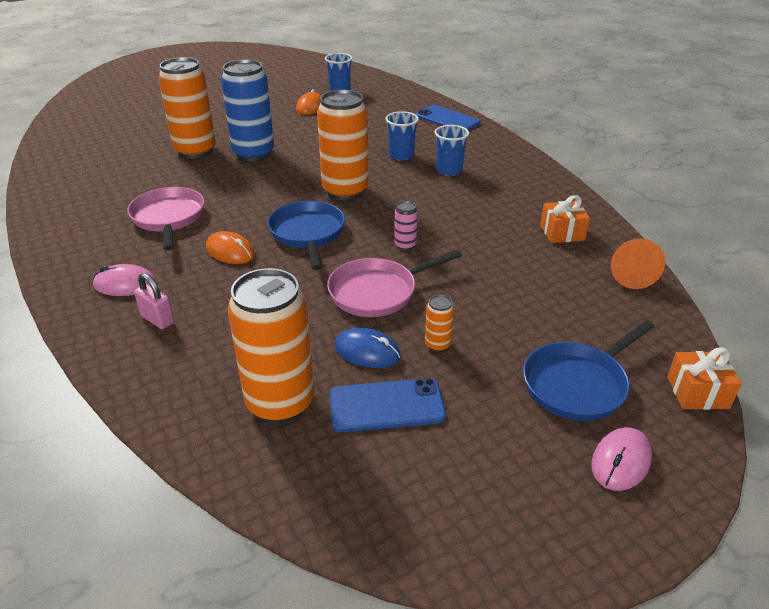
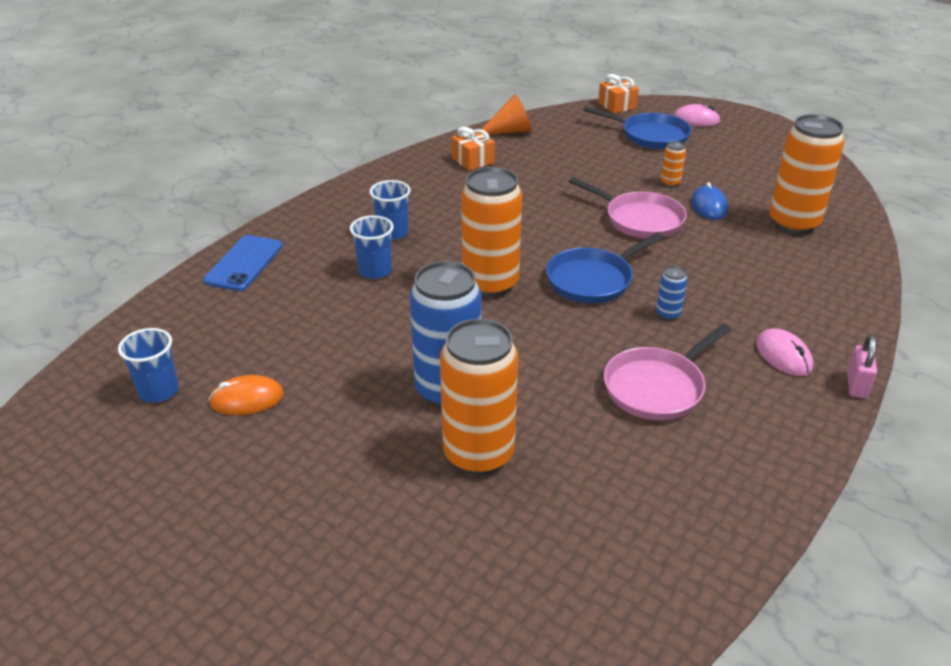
camera: 115 degrees left, 0 degrees up
pink padlock [134,273,174,329] -> pink padlock moved to [847,335,877,398]
orange mouse [206,231,255,264] -> blue can [656,266,687,321]
blue phone [330,378,446,432] -> none
pink can [394,201,418,250] -> none

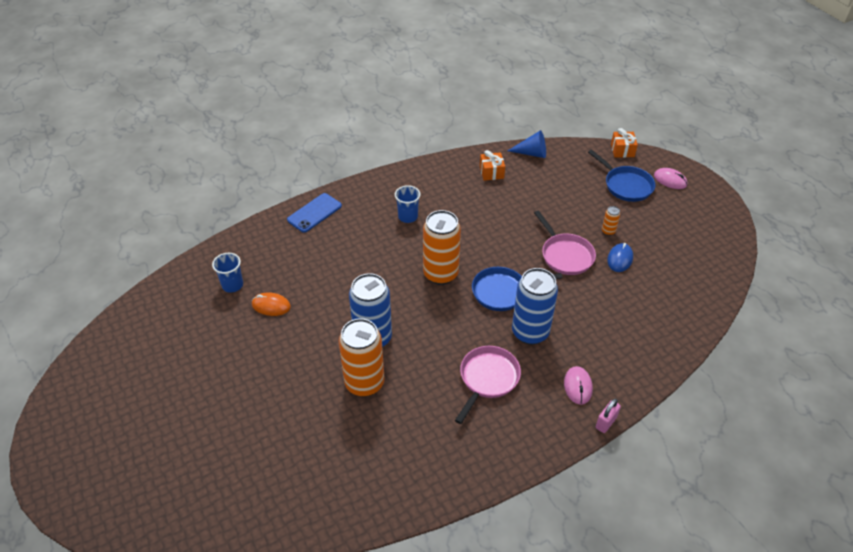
camera: 25 degrees right, 10 degrees up
blue cup [350,215,394,279] -> none
orange cone [481,94,532,135] -> blue cone [508,130,546,158]
pink pan [604,324,731,420] -> pink pan turned 135 degrees clockwise [455,346,521,424]
blue can [656,266,687,321] -> blue can [512,268,558,345], size x2.38
orange can [769,114,845,234] -> none

